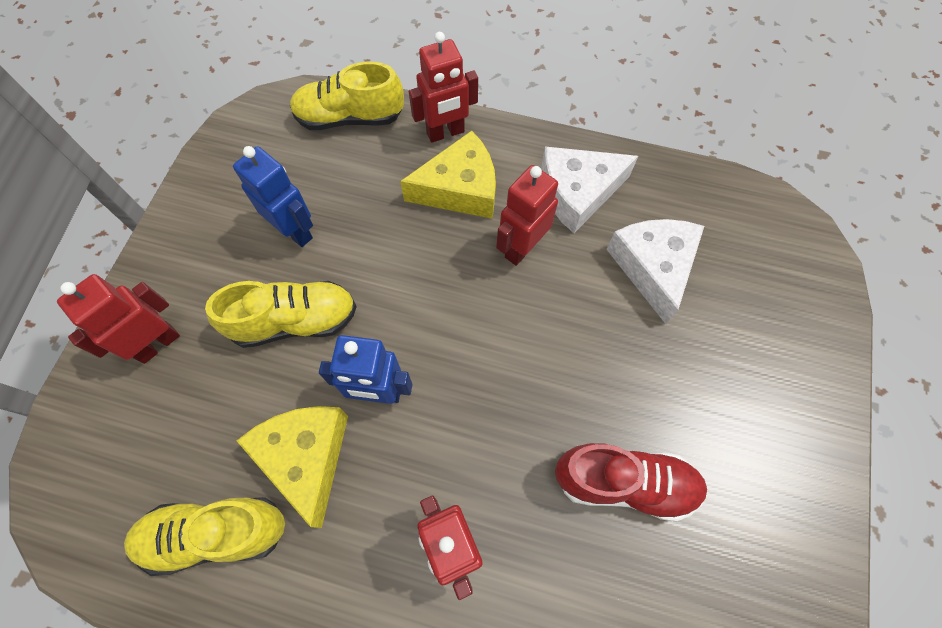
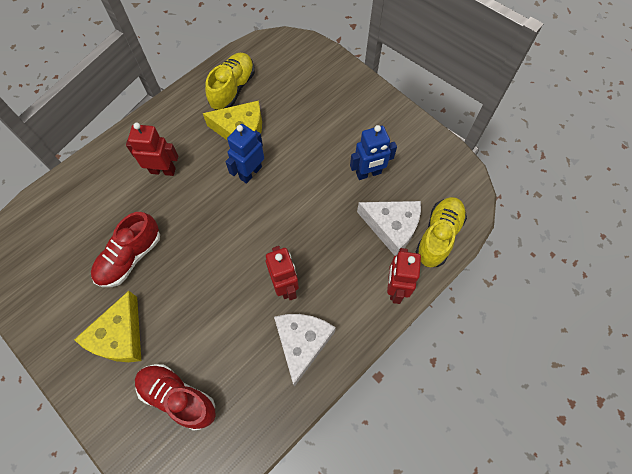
camera: 120 degrees right, 0 degrees up
red robot [57,274,180,364] -> none
yellow shoe [205,281,357,348] -> none
yellow cheese [400,131,496,219] -> yellow cheese moved to [74,291,141,362]
white cheese [606,219,704,324] -> white cheese moved to [357,201,421,256]
none -> red shoe [135,364,216,430]

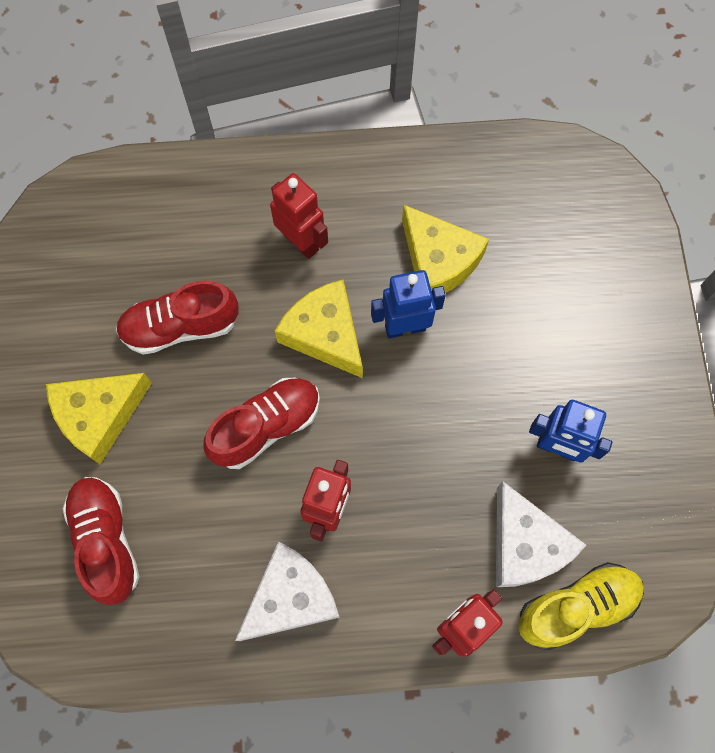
camera: 40 degrees right, 5 degrees up
yellow shoe [205,53,255,110] -> none
none -> red shoe [203,378,320,469]
none -> yellow cheese [275,280,363,378]

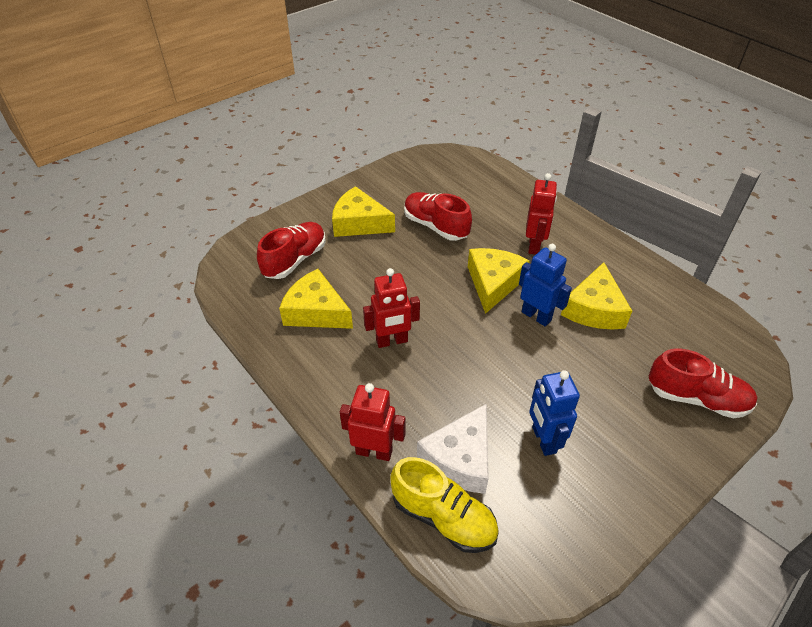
camera: 55 degrees right, 25 degrees down
red shoe [203,378,320,469] -> red shoe moved to [649,349,757,418]
white cheese [235,541,340,641] -> none
none -> yellow cheese [279,269,353,329]

